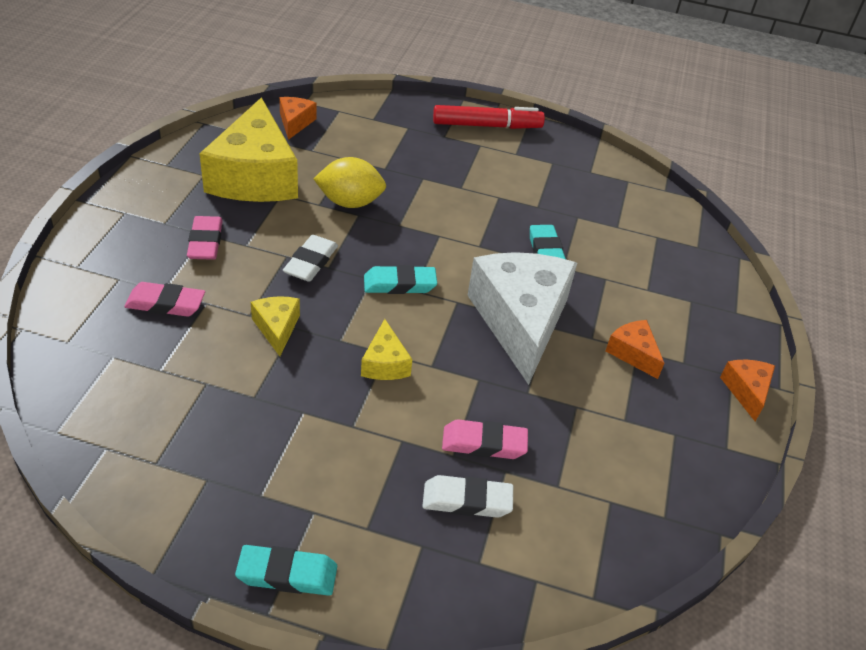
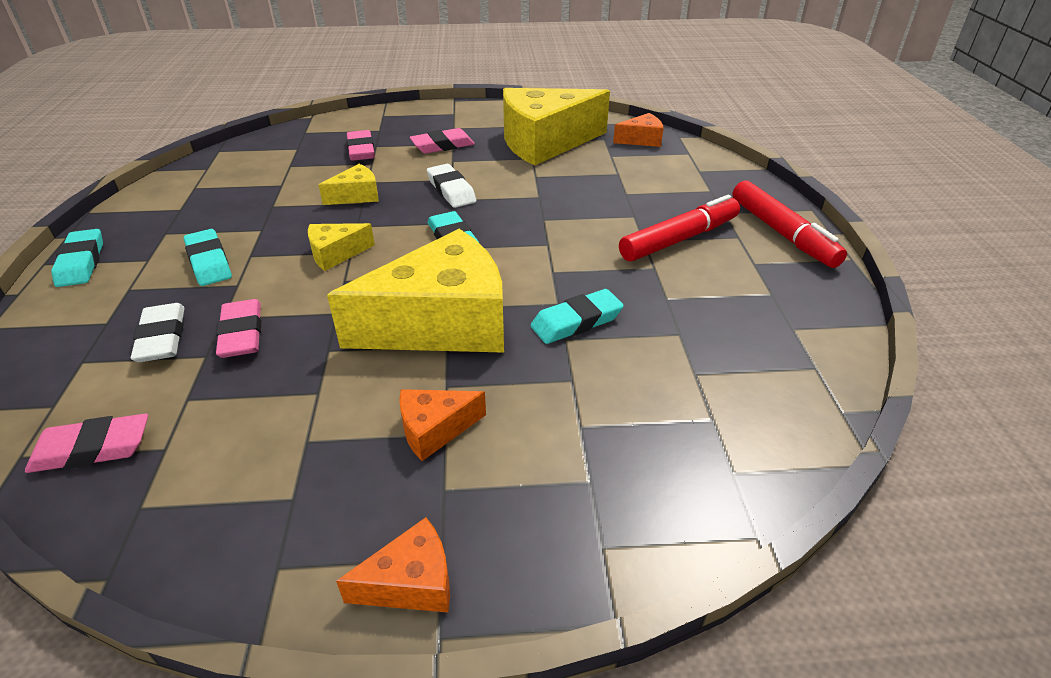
camera: 75 degrees right, 5 degrees down
white eraser [283,235,338,282] -> white eraser turned 60 degrees clockwise [427,164,476,208]
yellow lemon [313,157,386,208] -> none
white cheese [467,252,577,385] -> yellow cheese [327,229,504,353]
orange cheese [606,320,664,379] -> orange cheese turned 150 degrees counterclockwise [399,389,486,461]
none -> pink eraser [25,414,148,473]
none -> turquoise eraser [184,229,232,286]
none -> red marker [619,195,740,261]

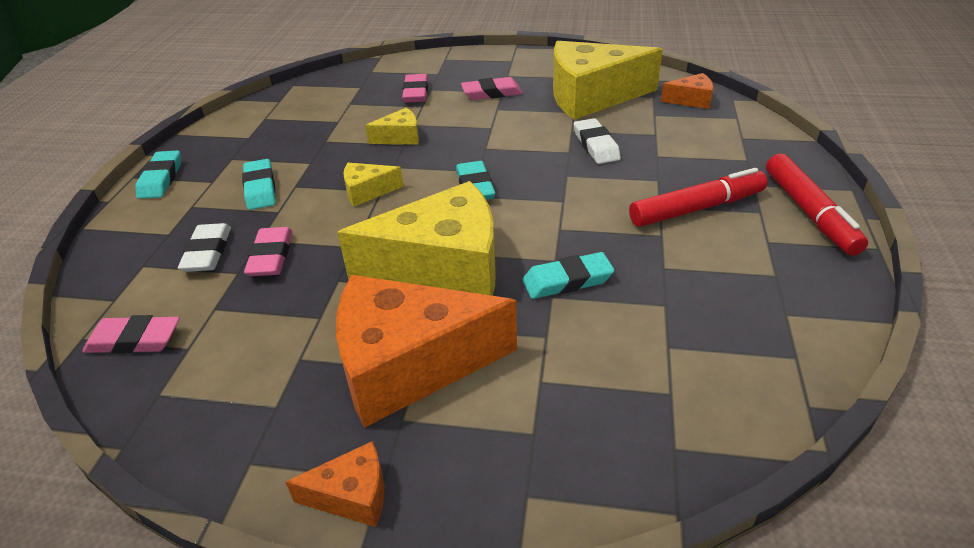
camera: 15 degrees right, 0 degrees up
orange cheese [399,389,486,461] -> orange cheese [336,275,517,428], size x2.24
white eraser [427,164,476,208] -> white eraser moved to [574,118,621,164]

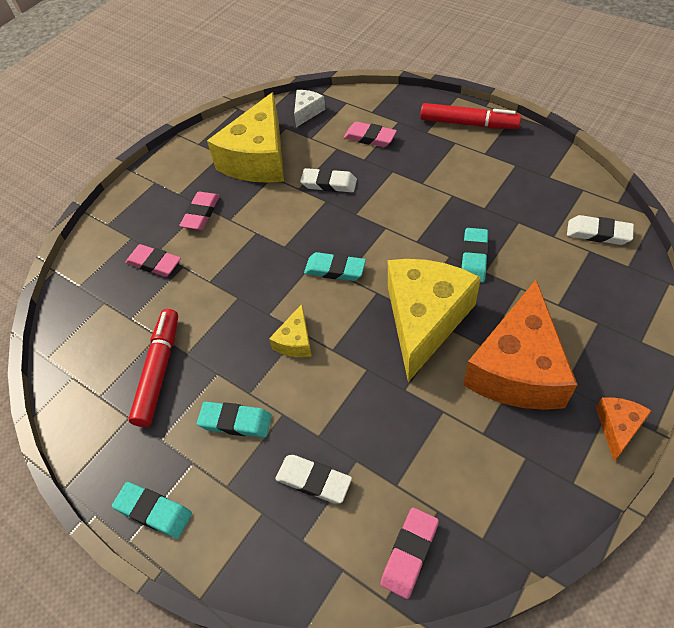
camera: 60 degrees left, 15 degrees up
pink eraser [244,227,292,276] -> pink eraser moved to [344,122,397,147]
yellow cheese [365,108,419,145] -> none
red marker [629,168,767,227] -> red marker moved to [128,309,178,427]
orange cheese [661,73,713,109] -> white cheese [294,90,325,127]
none -> white eraser [567,215,634,245]

